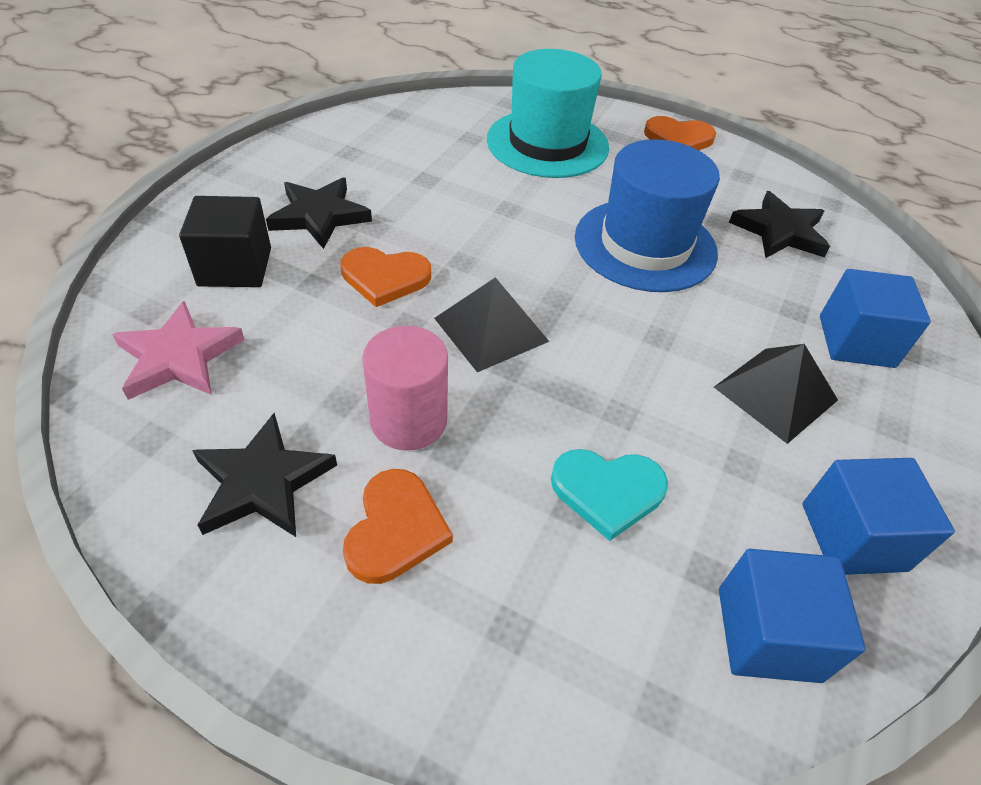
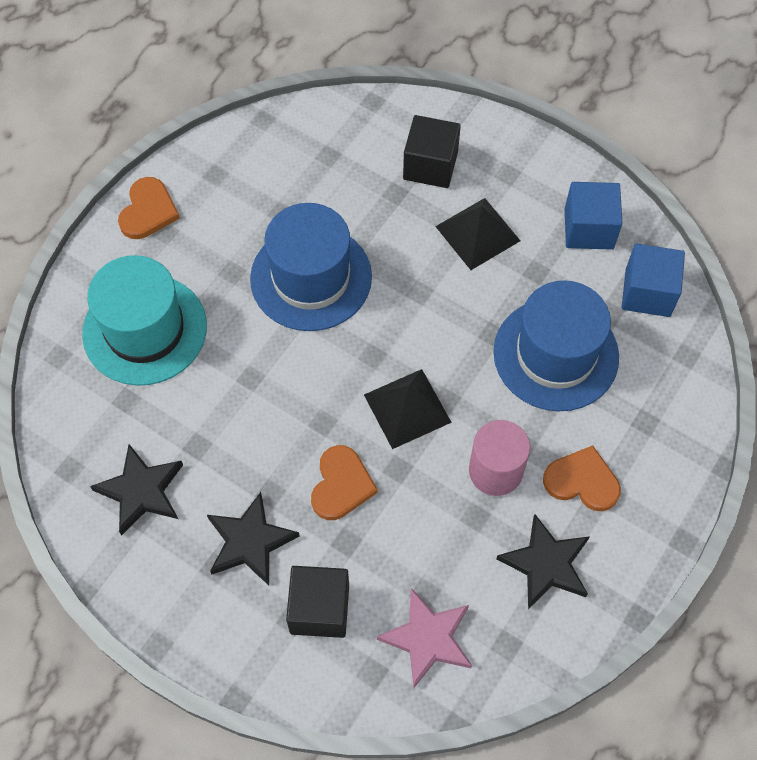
camera: 80 degrees left, 15 degrees up
turquoise heart [551,449,668,541] -> blue hat [493,280,619,411]
black star [729,191,830,258] -> black star moved to [90,444,183,536]
blue cube [820,269,931,368] -> black cube [403,115,461,188]

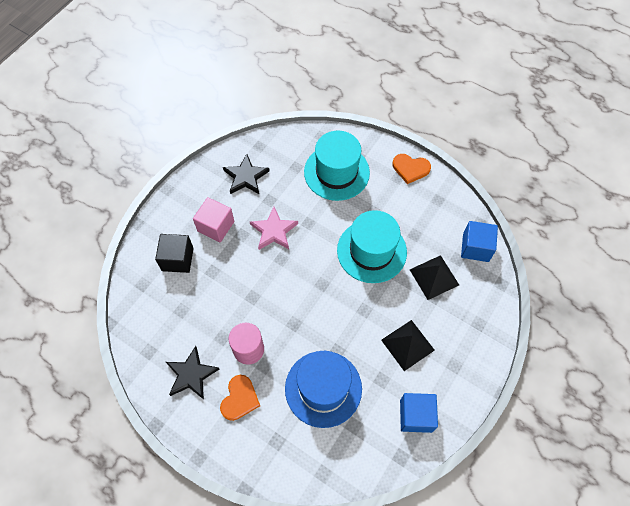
camera: 90 degrees right, 0 degrees up
black star [207,492,299,585] -> pink cube [193,197,234,242]
blue hat [250,203,372,331] -> turquoise hat [337,210,407,283]
orange heart [311,445,378,520] -> none
black pyramid [364,369,452,449] -> black pyramid moved to [410,255,459,300]
pink star [377,588,472,688] -> pink star moved to [250,207,298,250]
black cube [403,115,461,188] -> none
blue cube [622,244,685,317] -> blue cube moved to [461,221,498,262]

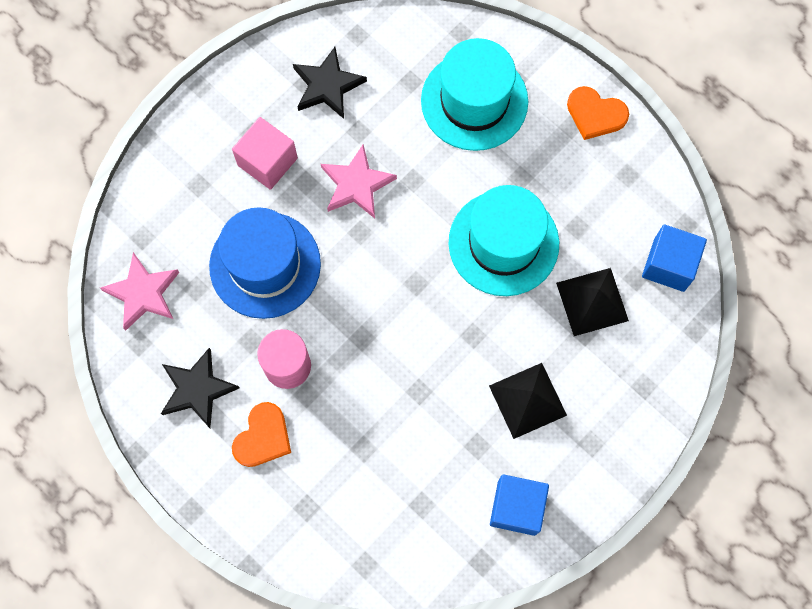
camera: 10 degrees right, 10 degrees up
black cube [155,234,194,273] -> none
blue hat [285,351,362,428] -> blue hat moved to [209,207,321,319]
none -> pink star [100,252,179,331]

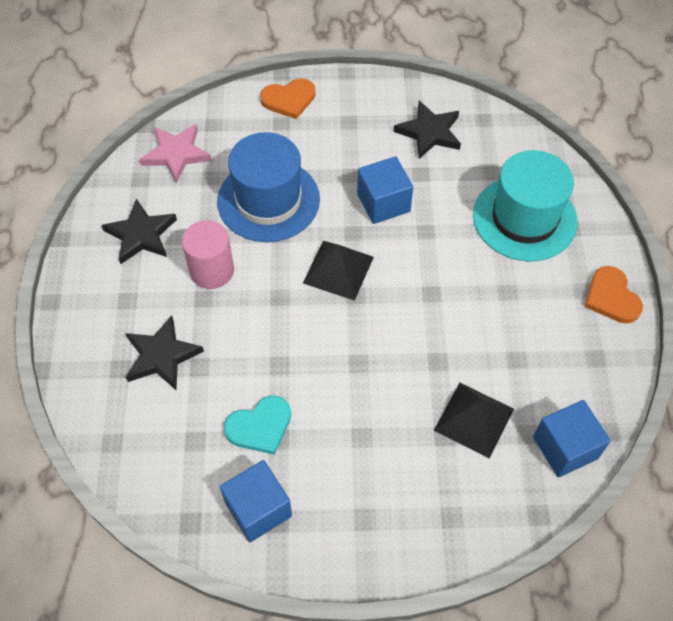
camera: 45 degrees right, 15 degrees down
pink cube [232,117,298,190] -> none
orange heart [232,402,291,467] -> orange heart moved to [260,78,315,119]
pink star [321,144,397,218] -> blue cube [357,156,413,224]
turquoise hat [449,185,559,296] -> none
black pyramid [489,363,567,439] -> black pyramid moved to [303,241,374,301]
none -> black star [125,315,204,390]
none -> turquoise heart [224,395,291,455]

